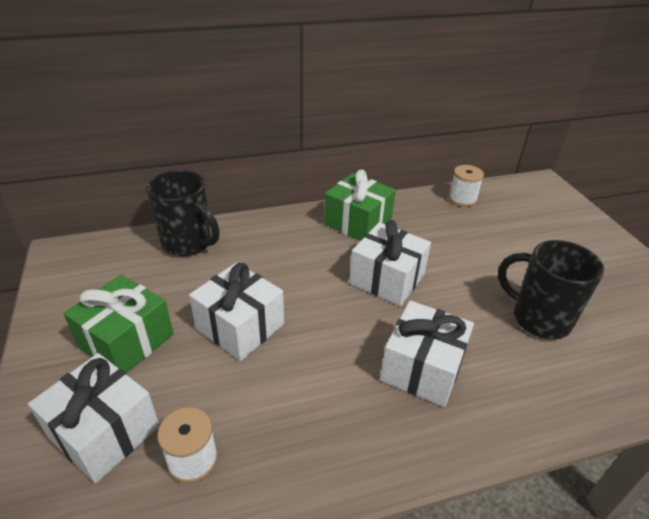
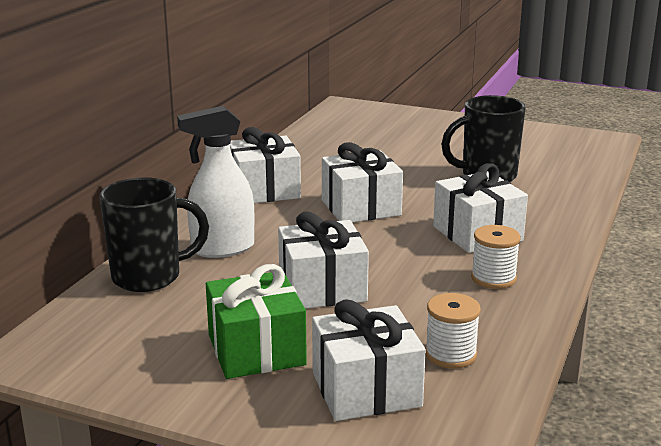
camera: 50 degrees left, 15 degrees down
green gift [324,170,396,241] -> white gift [230,127,301,203]
white spool [448,165,484,207] -> white spool moved to [471,225,521,289]
none -> white spray bottle [177,106,254,258]

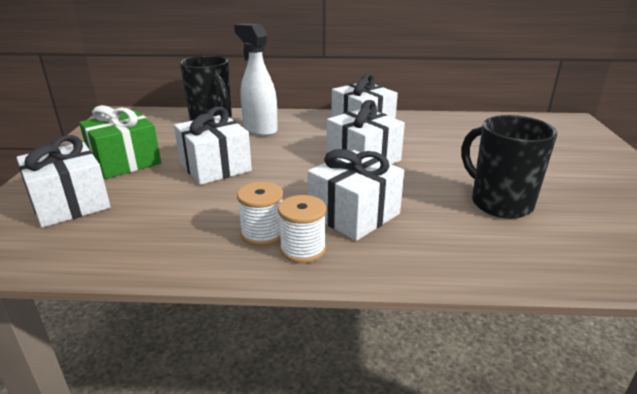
camera: 70 degrees right, 5 degrees up
white spool [425,293,481,369] -> white spool moved to [278,195,326,263]

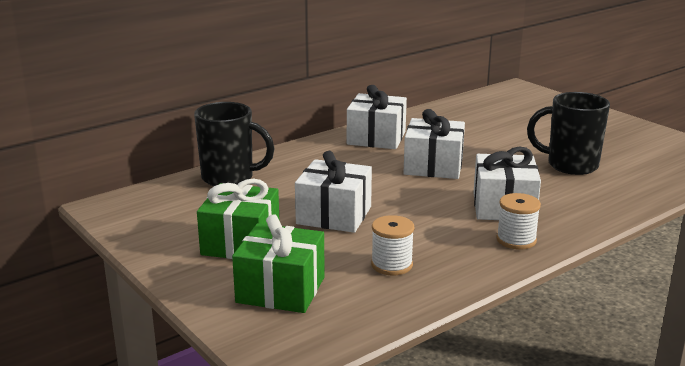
camera: 40 degrees left, 5 degrees down
white gift [16,135,111,228] -> green gift [232,214,325,313]
white spray bottle [234,24,278,136] -> none
white spool [237,182,283,246] -> white spool moved to [371,215,414,275]

